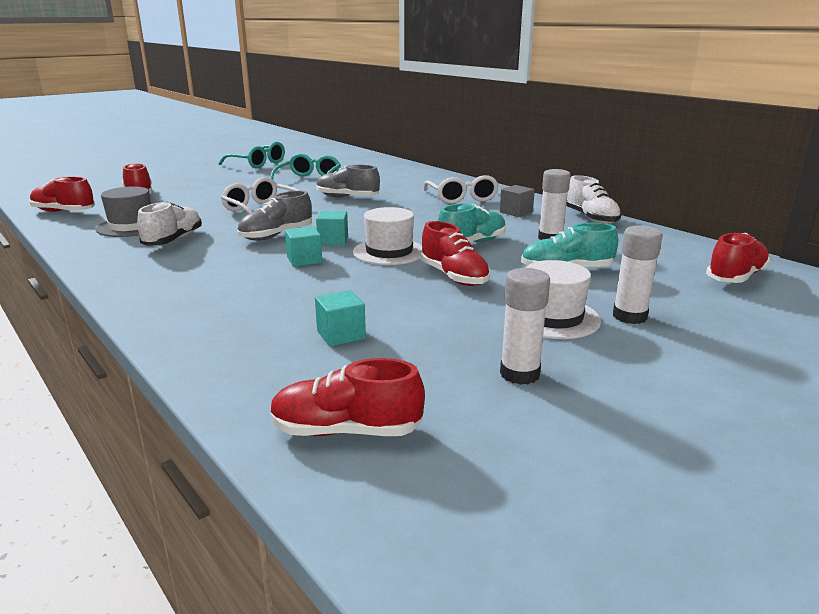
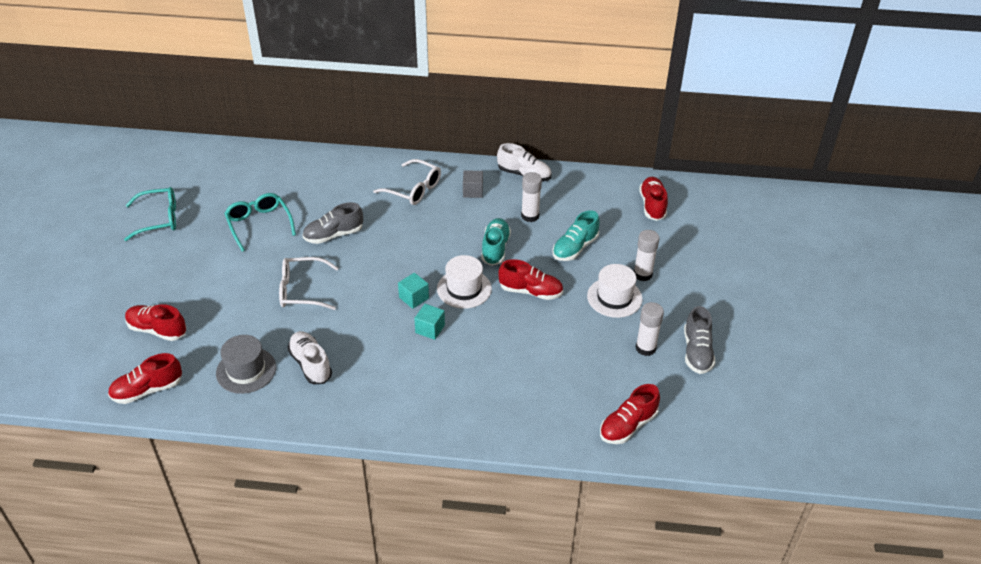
camera: 45 degrees left, 20 degrees up
grey shoe [237,191,312,240] -> grey shoe moved to [684,306,715,374]
turquoise cube [315,290,366,347] -> none

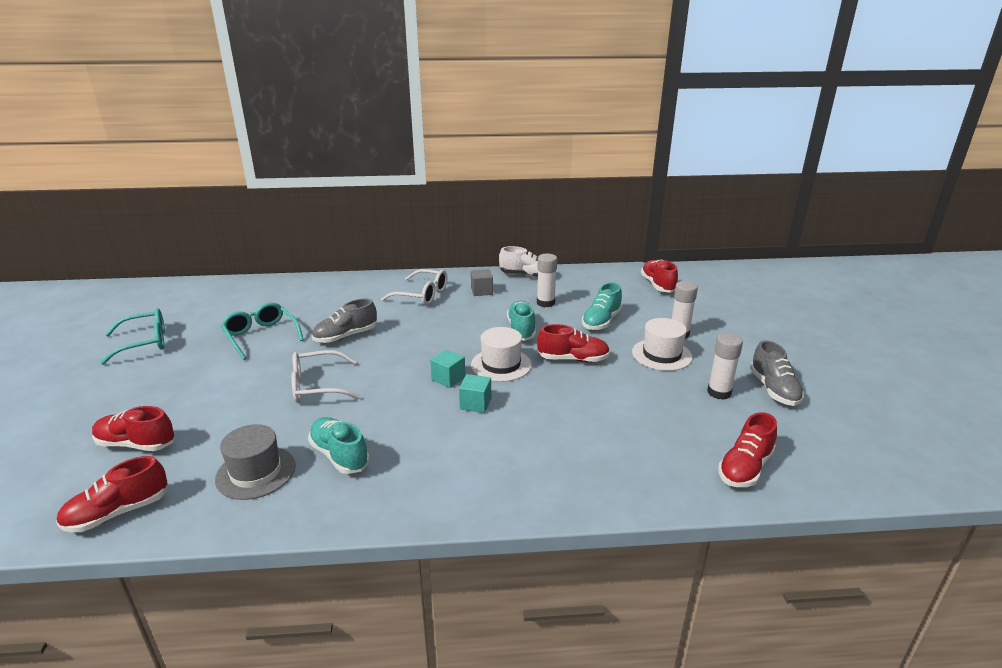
camera: 10 degrees left, 15 degrees down
white shoe [287,331,332,384] -> turquoise shoe [308,417,370,474]

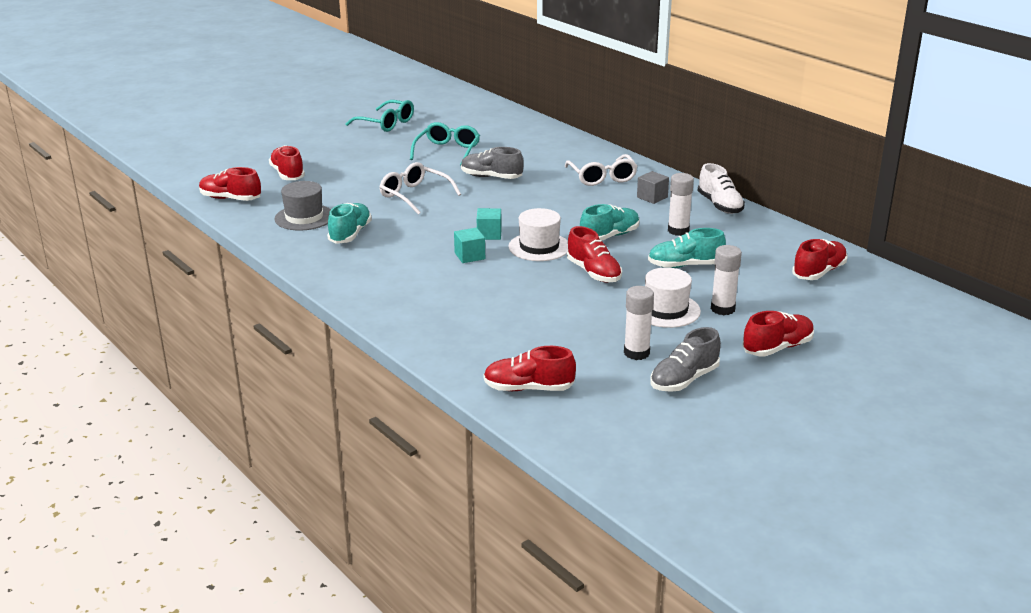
camera: 55 degrees right, 0 degrees up
none -> red shoe [742,311,814,357]

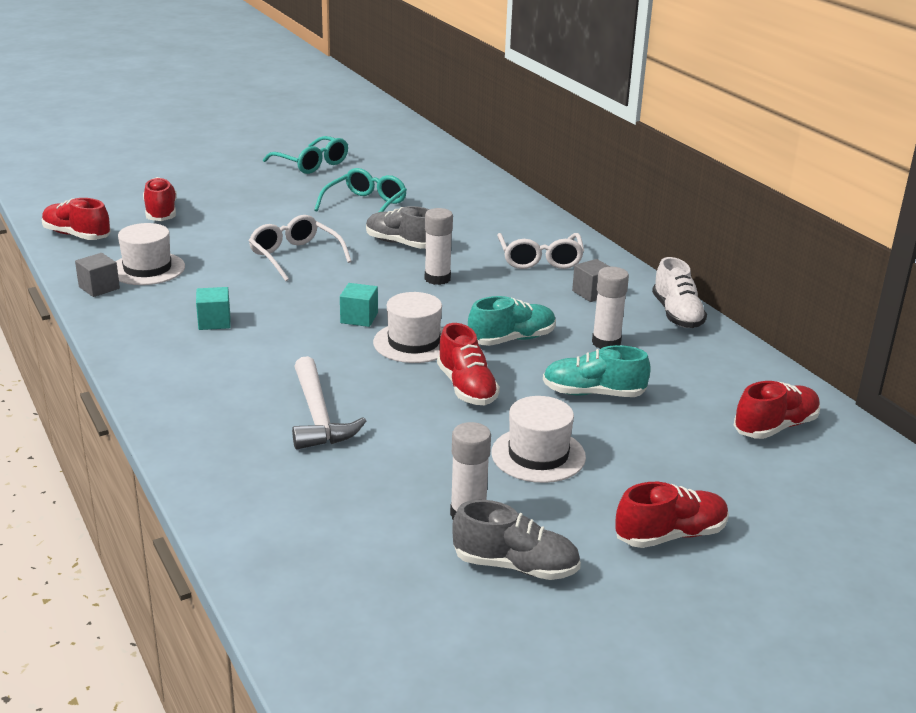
camera: 10 degrees right, 0 degrees up
grey hat [275,181,331,231] -> white hat [116,223,185,285]
turquoise shoe [327,203,372,244] -> none
turquoise cube [454,228,485,263] -> turquoise cube moved to [196,287,231,330]
red shoe [484,346,576,391] -> none
grey shoe [650,327,721,392] -> grey shoe turned 135 degrees counterclockwise [452,500,581,580]
white glue stick [711,245,742,315] -> white glue stick moved to [425,208,453,285]
none -> grey cube [75,253,120,297]
none -> white hammer [292,356,366,449]

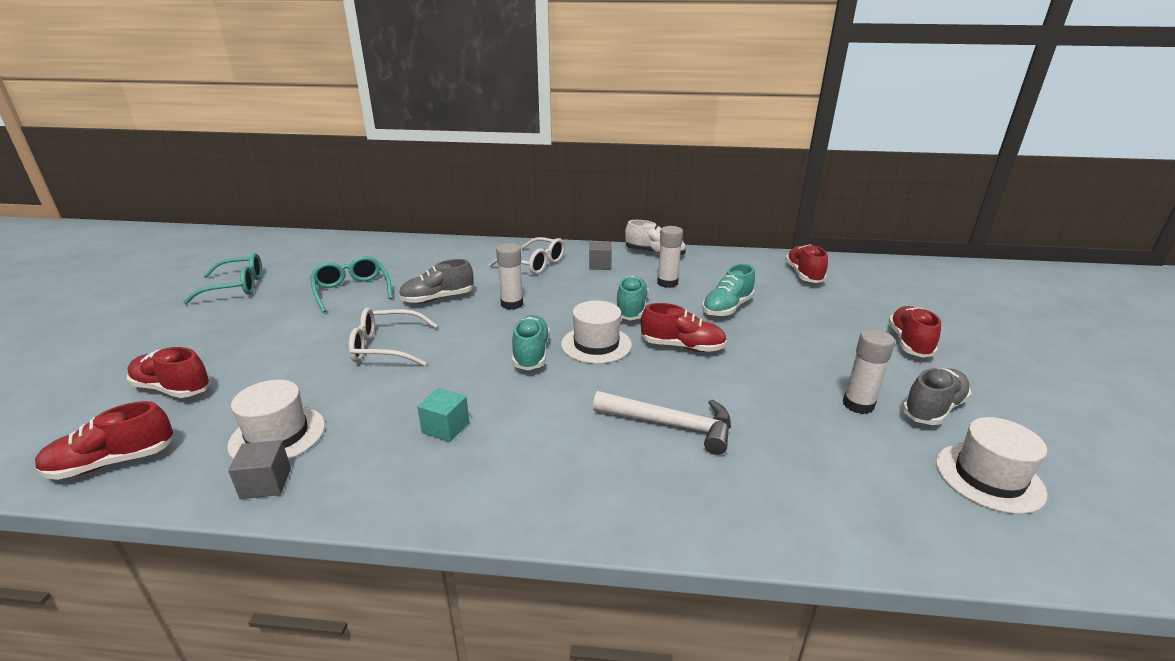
camera: 55 degrees left, 0 degrees up
turquoise cube [340,283,378,327] -> turquoise shoe [512,315,550,370]
white hat [491,396,586,483] -> white hat moved to [936,417,1047,514]

